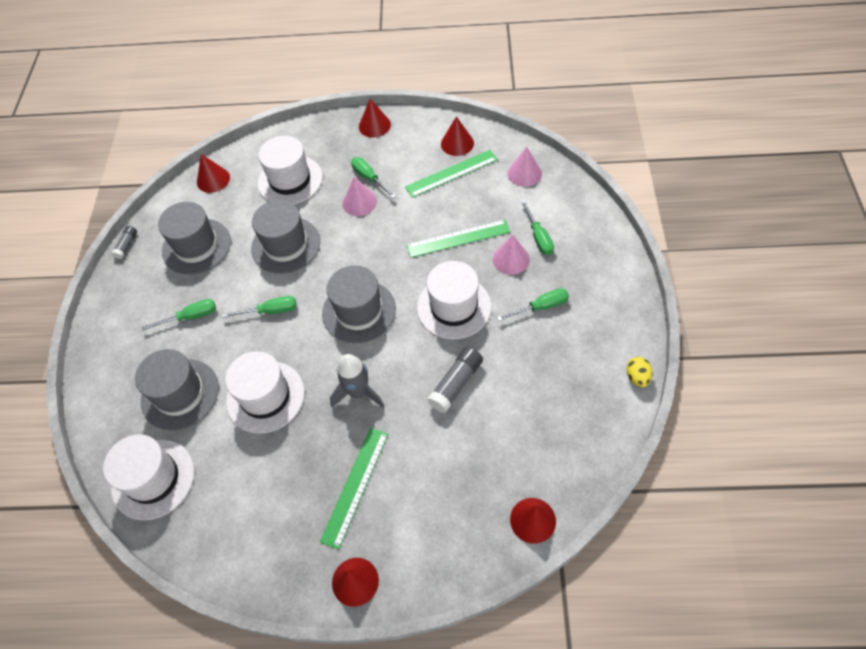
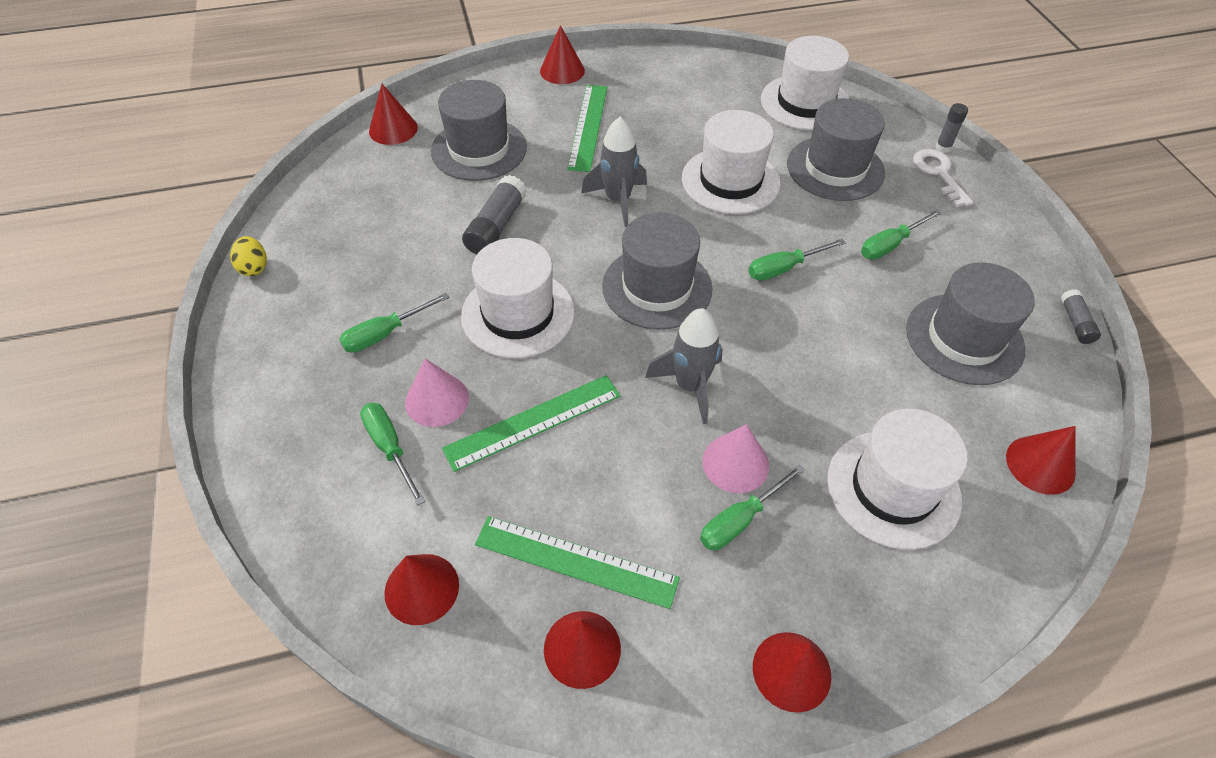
camera: 160 degrees right, 5 degrees down
grey hat [251,200,320,274] -> grey hat moved to [431,80,527,181]
green screwdriver [351,157,396,198] -> green screwdriver turned 105 degrees clockwise [700,464,805,550]
green ruler [405,150,498,198] -> green ruler turned 60 degrees clockwise [475,516,680,609]
pink cone [507,147,542,187] -> red cone [384,554,459,625]
none -> grey rocket [645,308,723,424]
none -> white key [913,149,973,207]
none -> grey glue stick [935,103,968,153]

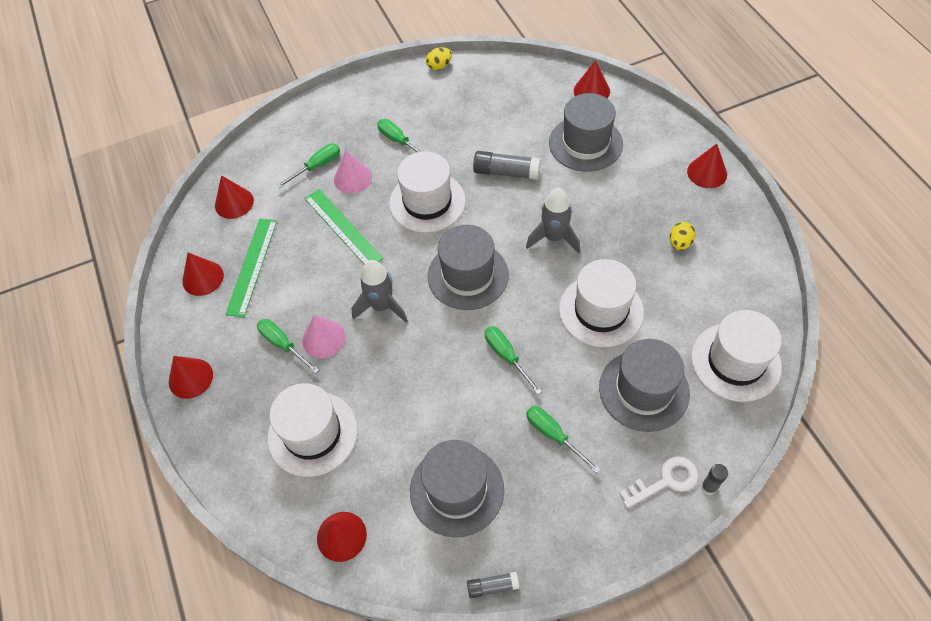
camera: 85 degrees right, 5 degrees up
green ruler [567,85,608,172] -> none
none -> yellow egg [670,222,695,250]

